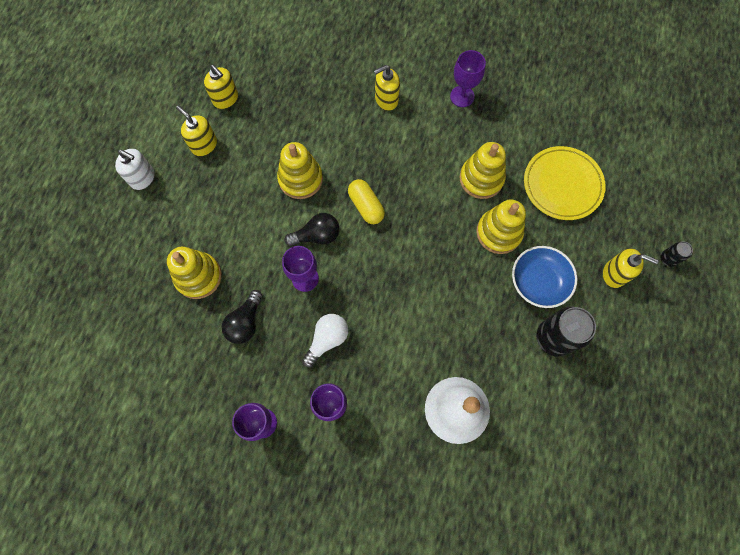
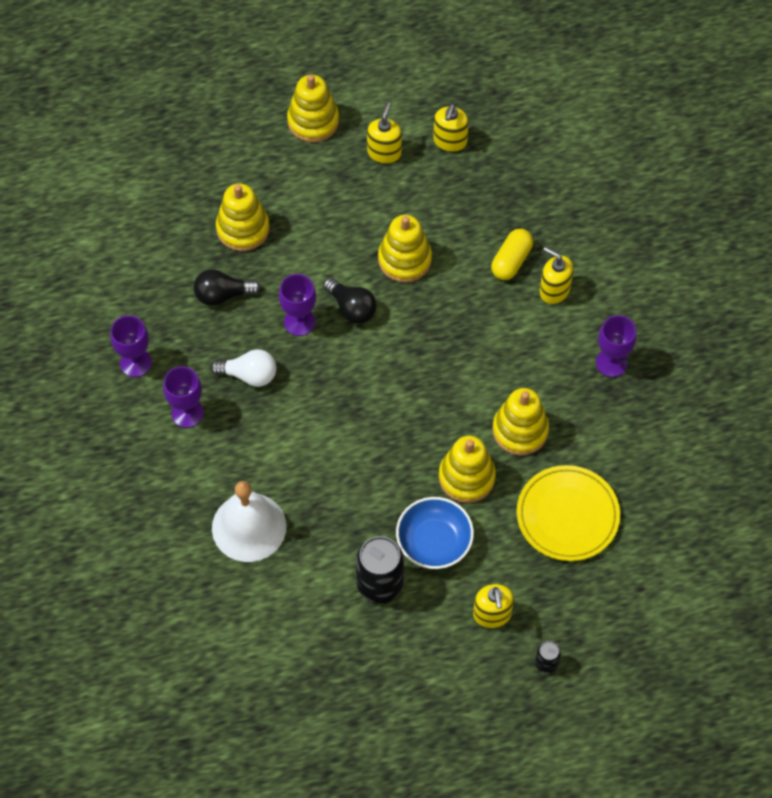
camera: 60 degrees right, 10 degrees down
white soap dispenser [115,149,155,190] -> yellow stacking toy [287,74,339,142]
yellow capsule [348,179,385,224] -> yellow capsule moved to [491,229,533,280]

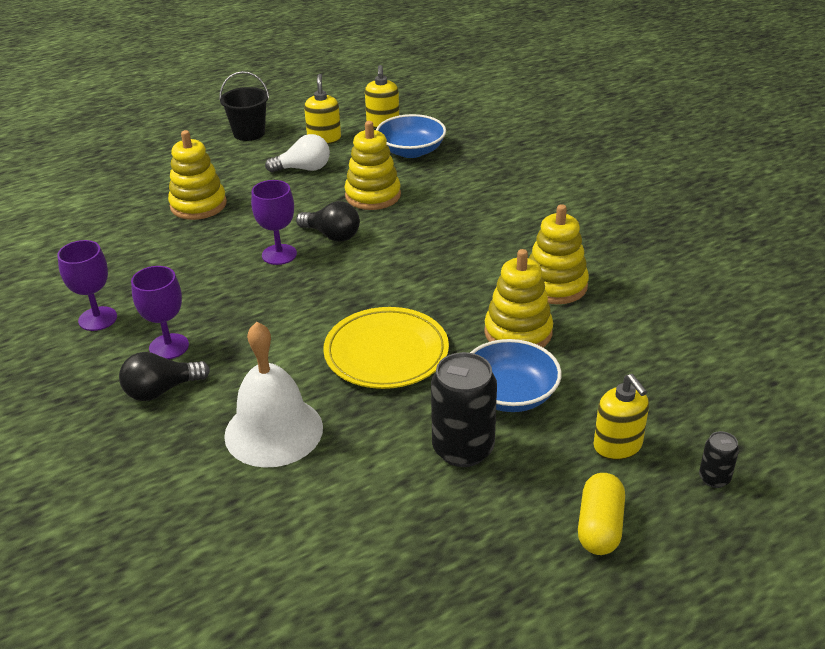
camera: 15 degrees left, 25 degrees down
black light bulb [194,269,261,306] -> black light bulb moved to [119,352,210,401]
white light bulb [210,349,276,387] -> white light bulb moved to [265,134,330,172]
yellow stacking toy [287,74,339,142] -> black bucket [219,71,269,141]
yellow capsule [491,229,533,280] -> yellow capsule moved to [578,473,625,555]
yellow plate [517,465,620,561] -> yellow plate moved to [323,307,449,389]
yellow soap dispenser [539,247,574,304] -> none
purple goblet [596,315,636,377] -> none
none -> blue bowl [376,114,446,158]

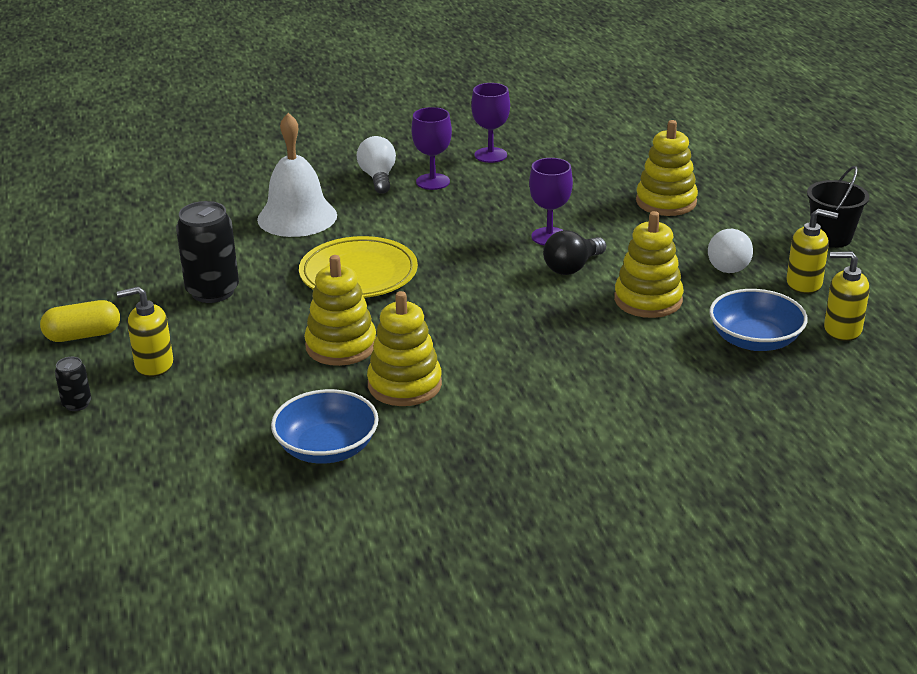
camera: 105 degrees right, 5 degrees down
black light bulb [119,352,210,401] -> white light bulb [357,136,396,194]
blue bowl [470,339,562,412] -> blue bowl moved to [271,389,379,464]
yellow capsule [578,473,625,555] -> yellow capsule turned 45 degrees counterclockwise [40,300,120,342]

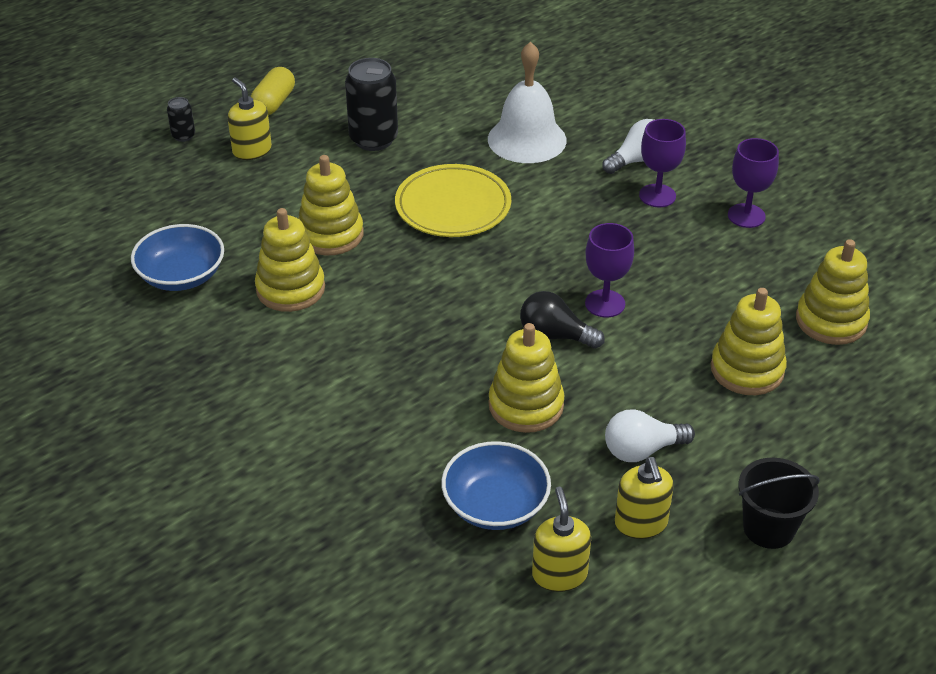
camera: 65 degrees right, 10 degrees up
yellow capsule [40,300,120,342] -> yellow capsule turned 60 degrees clockwise [250,67,295,115]
none -> yellow stacking toy [796,239,870,345]

